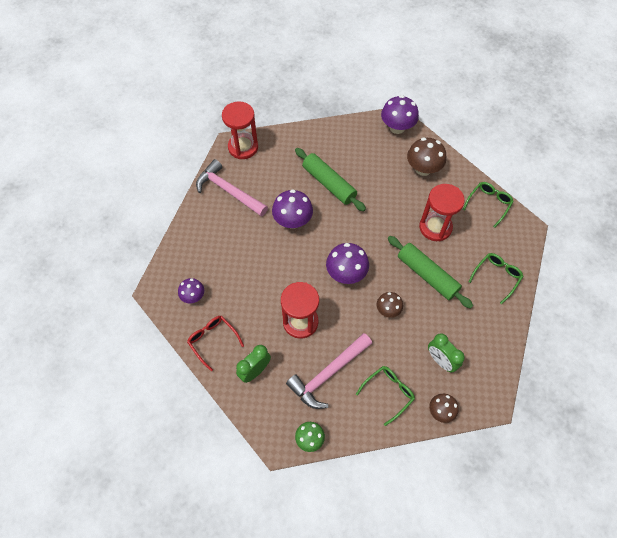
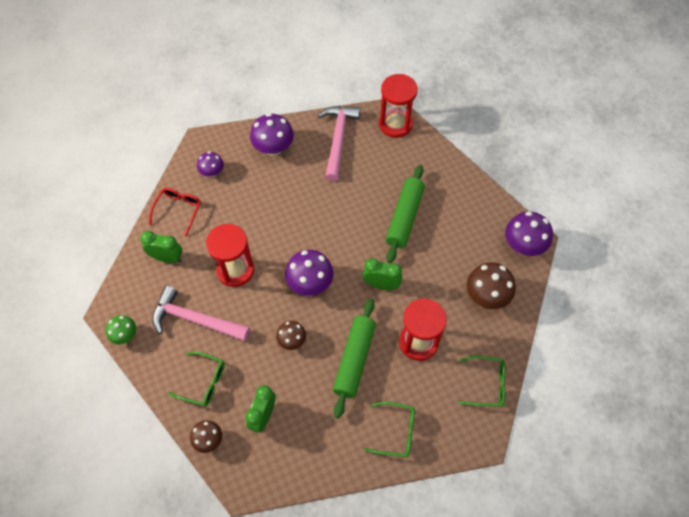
camera: 60 degrees right, 0 degrees up
purple mushroom [272,189,313,229] -> purple mushroom moved to [250,113,294,156]
none -> green clock [363,258,402,290]

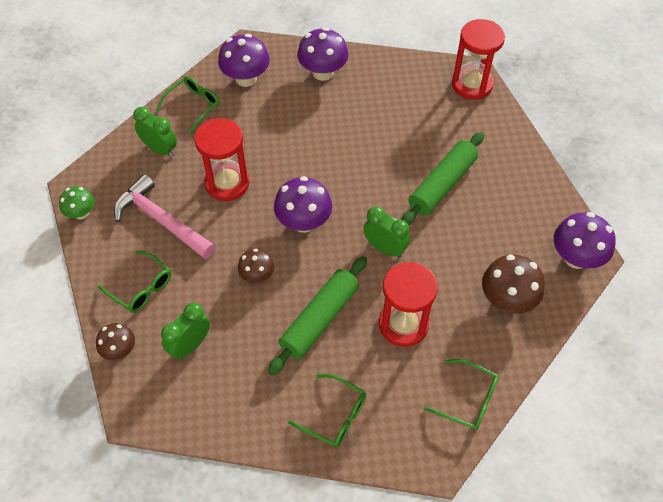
camera: 20 degrees right, 5 degrees down
red glasses [149,188,201,237] -> green glasses [156,76,220,134]
purple mushroom [197,151,224,177] -> purple mushroom [218,34,270,87], size x1.65
pink hammer [318,106,360,182] -> none

